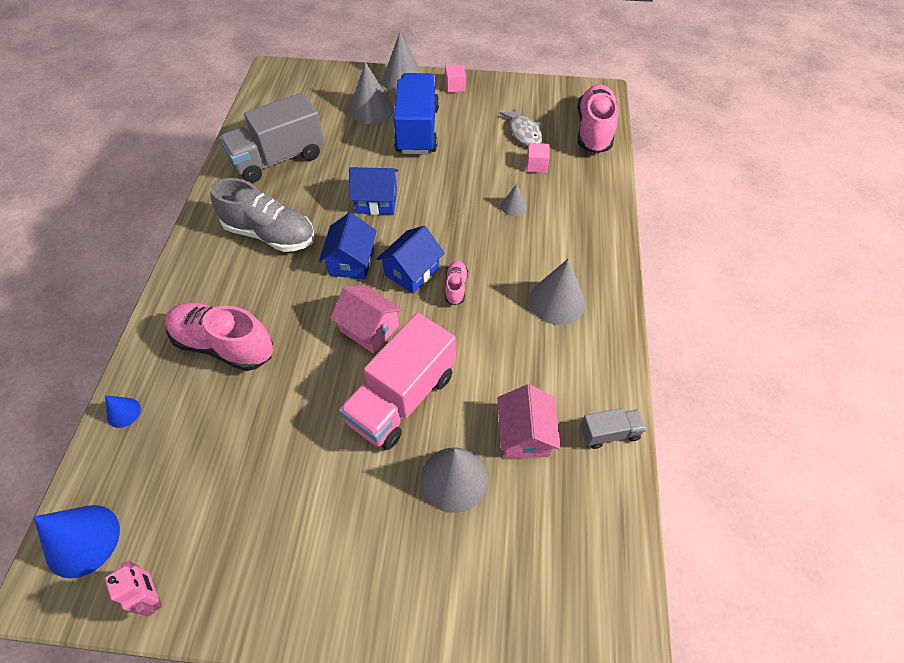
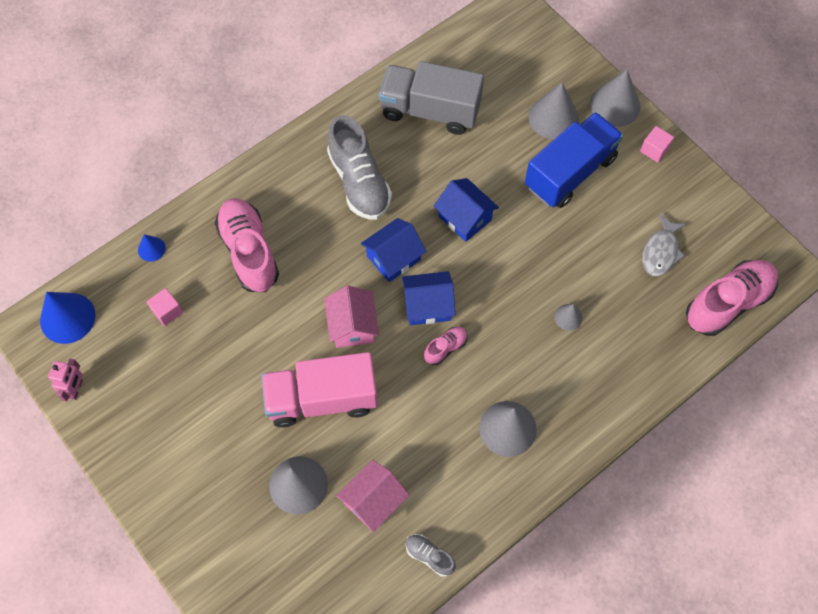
camera: 45 degrees right, 10 degrees up
pink cube [526,143,550,173] -> pink cube moved to [147,288,183,326]
grey truck [580,408,647,449] -> grey shoe [406,534,456,576]

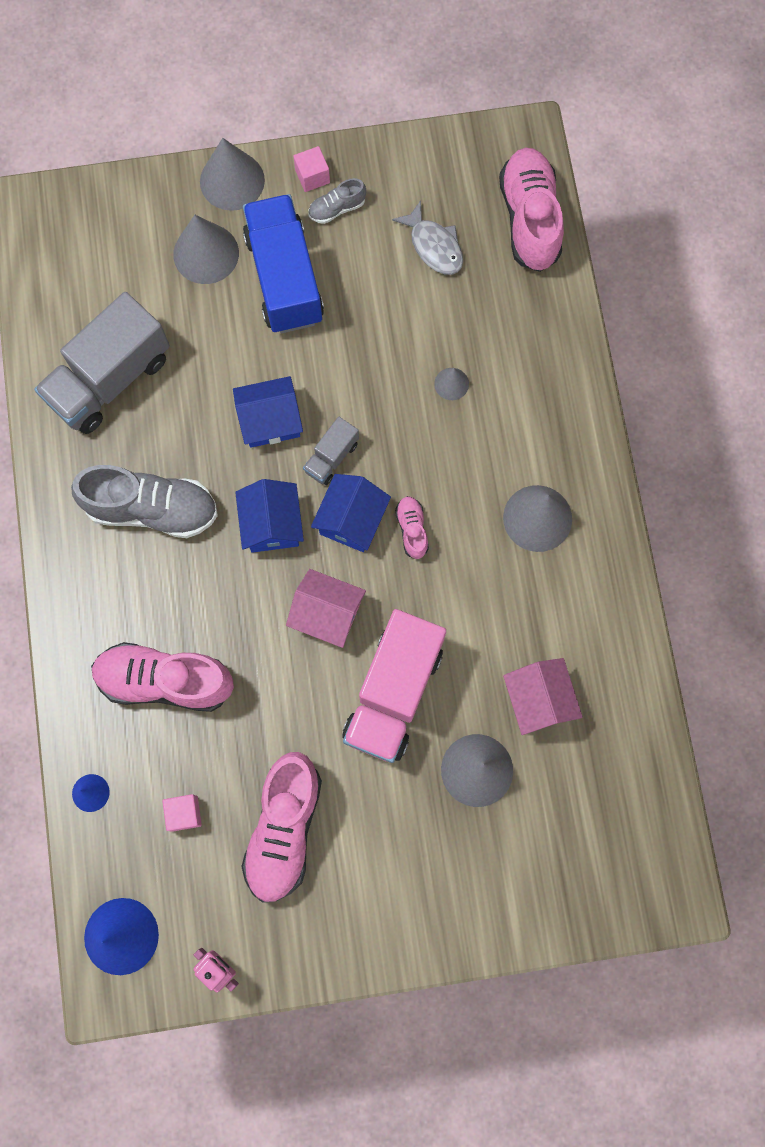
camera: 60 degrees left, 10 degrees up
grey shoe [406,534,456,576] -> grey shoe moved to [308,178,366,224]
none -> pink shoe [241,752,322,903]
none -> grey truck [303,417,359,485]

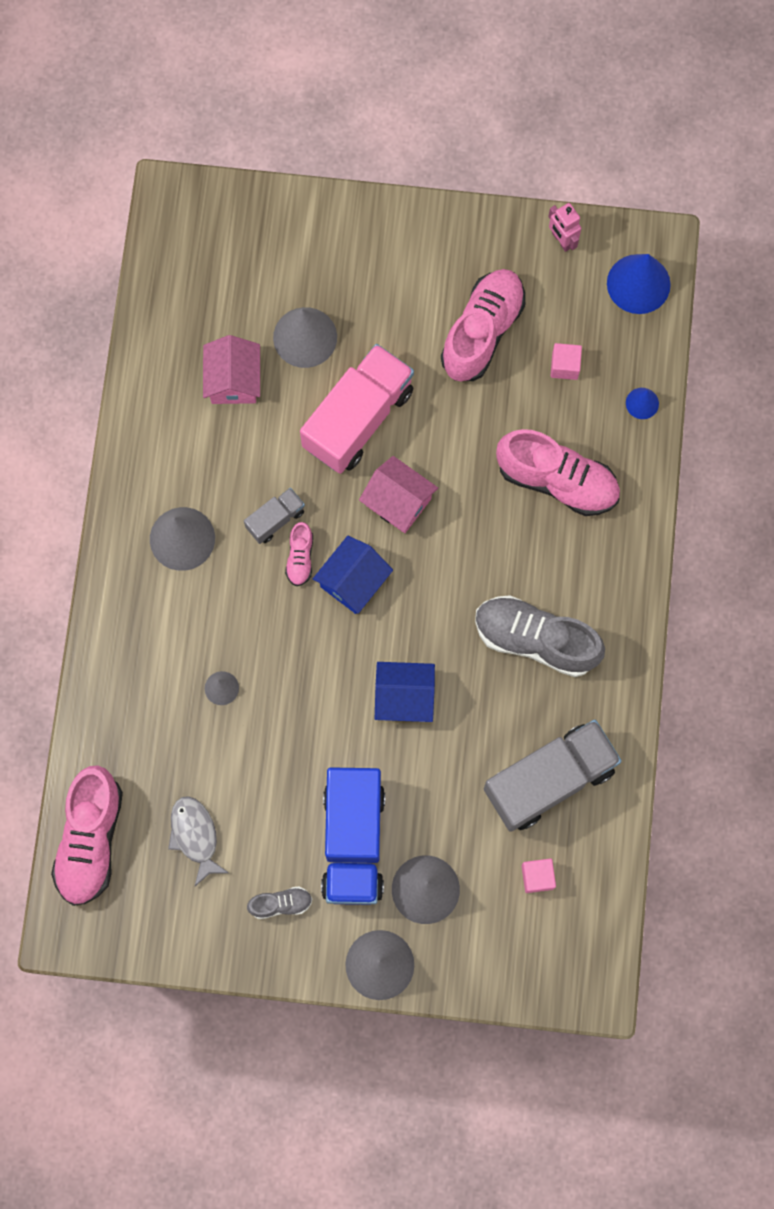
camera: 165 degrees left, 0 degrees up
blue house [235,479,304,553] -> none
pink cube [293,146,330,192] -> pink cube moved to [522,858,556,893]
grey truck [303,417,359,485] -> grey truck moved to [244,488,305,544]

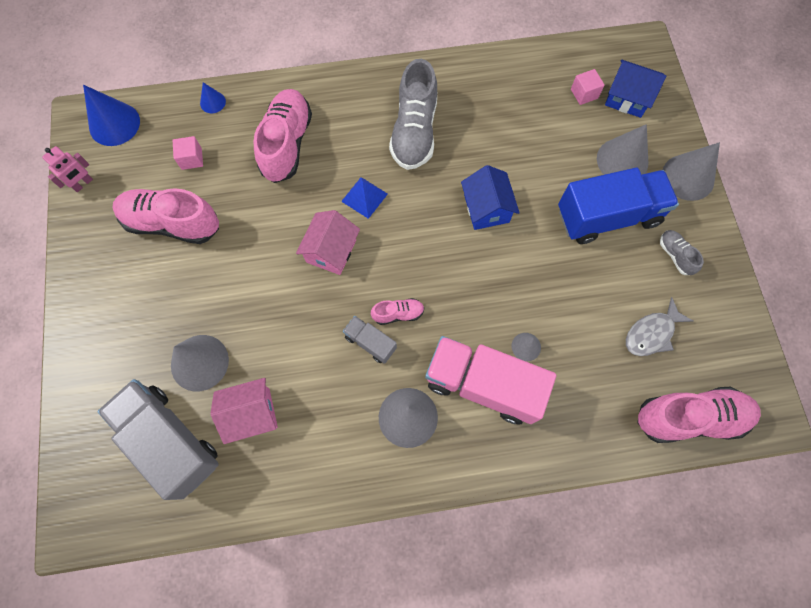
camera: 105 degrees left, 5 degrees down
pink truck [300,344,414,474] -> pink truck moved to [425,336,556,424]
blue house [313,536,393,614] -> blue house moved to [605,59,666,118]
grey truck [484,720,622,832] -> grey truck moved to [98,379,219,500]
none -> blue pyramid [341,177,388,219]

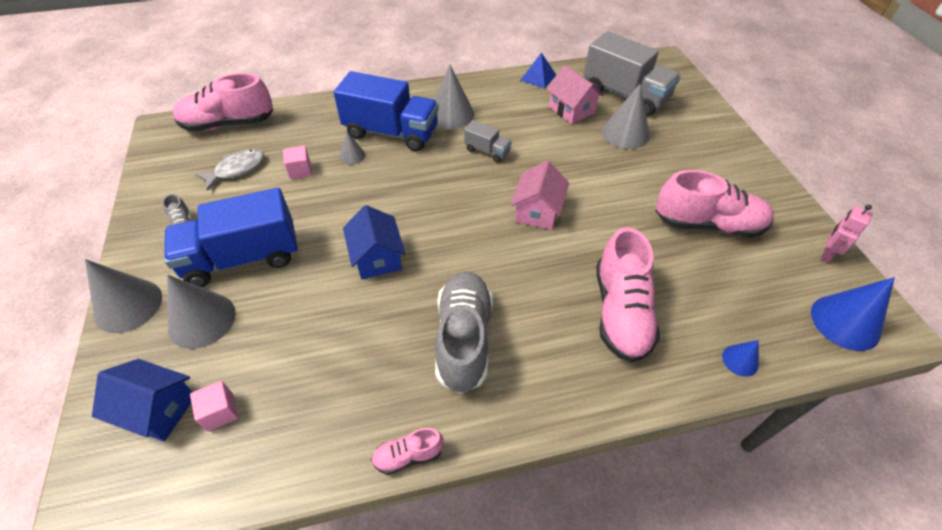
camera: 175 degrees right, 20 degrees down
pink cube [172,136,203,170] -> pink cube moved to [283,146,312,179]
pink house [210,378,278,444] -> pink house turned 75 degrees clockwise [547,65,604,124]
blue pyramid [341,177,388,219] -> blue pyramid moved to [520,53,556,88]
pink shoe [371,298,424,325] -> pink shoe moved to [371,428,444,475]
pink truck [425,336,556,424] -> blue truck [333,71,439,152]

